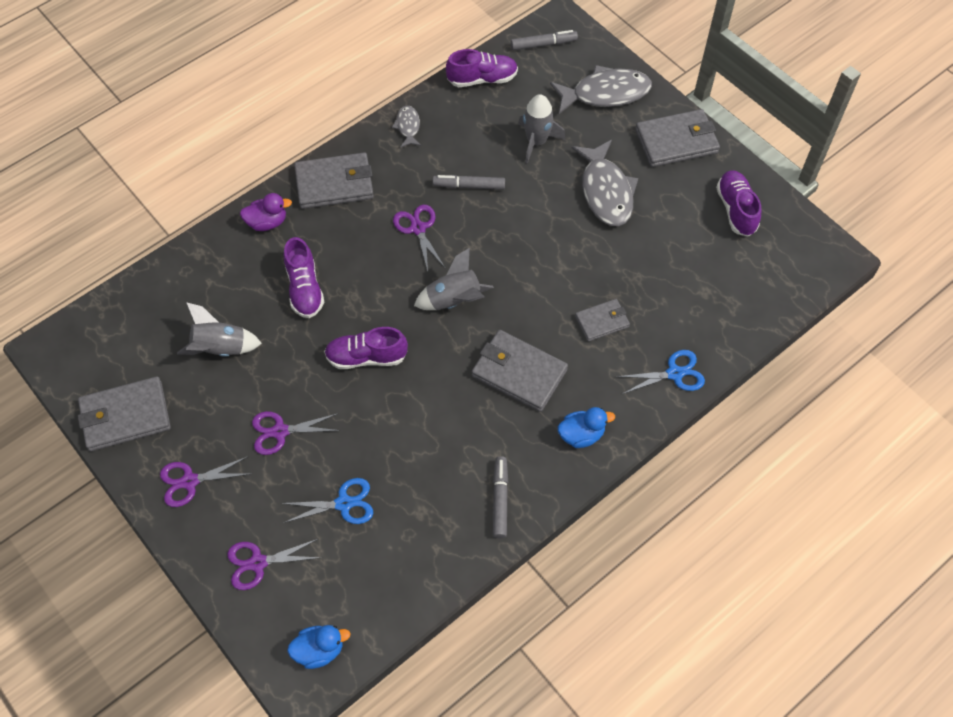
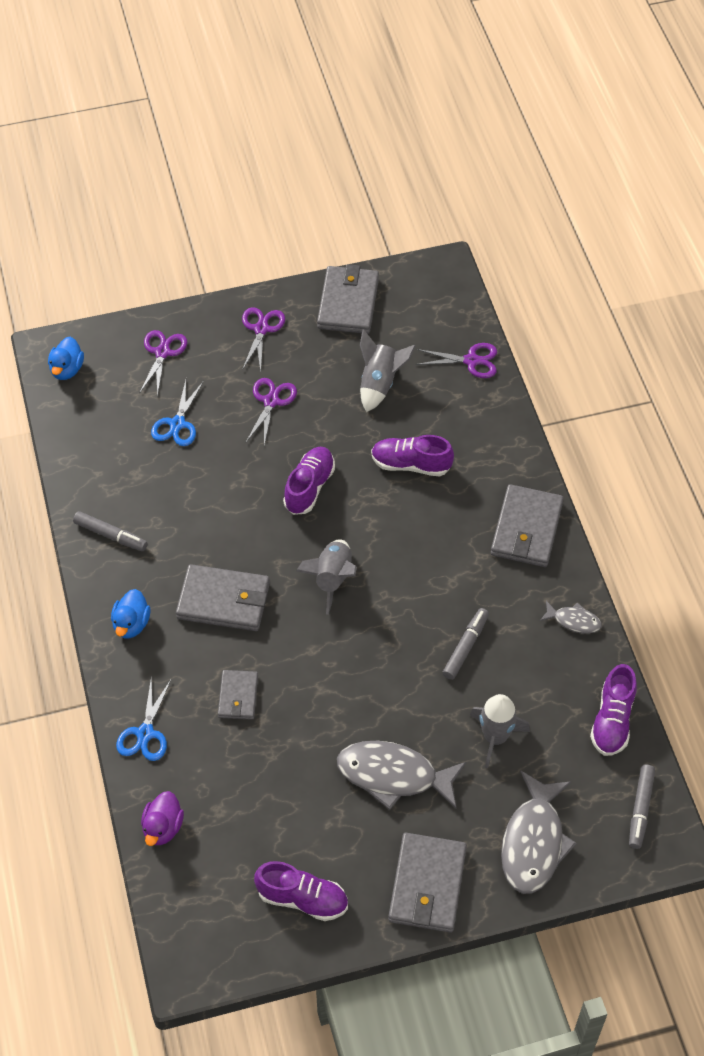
camera: 115 degrees right, 5 degrees down
purple duck [240,193,292,231] -> purple duck moved to [141,791,184,846]
purple scissors [393,205,445,271] -> purple scissors moved to [416,343,497,378]
grey wallet [472,330,568,412] -> grey wallet turned 45 degrees clockwise [176,564,270,631]

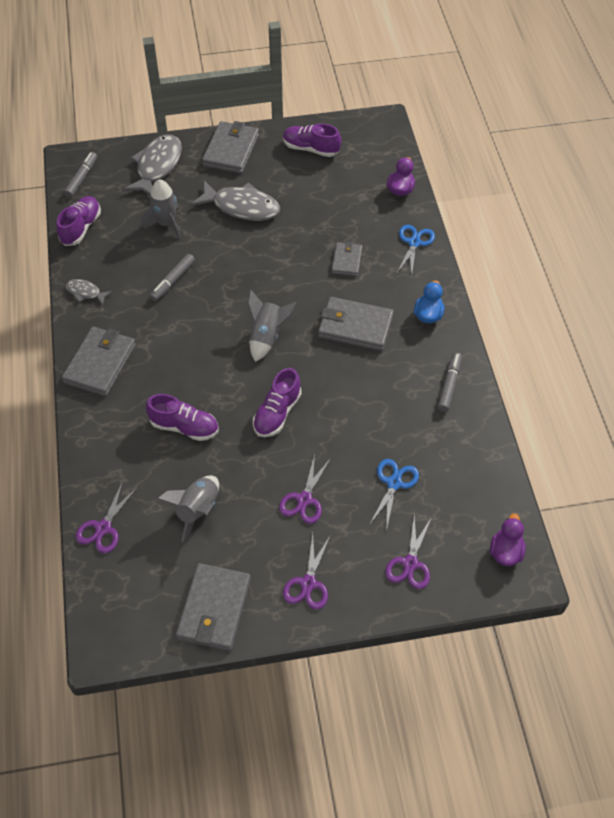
camera: 175 degrees left, 0 degrees up
blue duck [48,337,84,380] -> purple duck [490,513,526,566]
grey marker [73,511,148,551] -> grey marker turned 75 degrees clockwise [438,352,462,412]
purple scissors [416,343,497,378] -> purple scissors turned 75 degrees counterclockwise [75,481,138,553]

